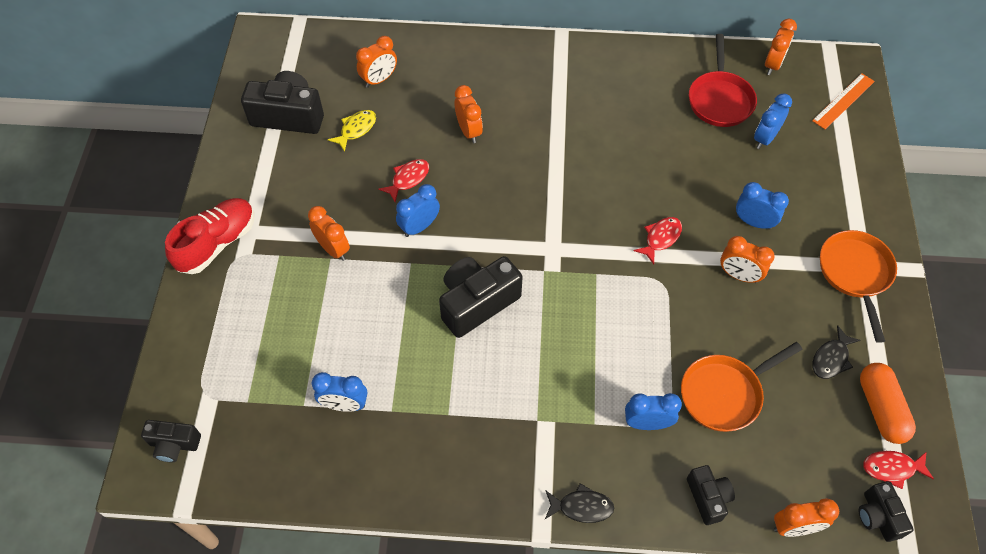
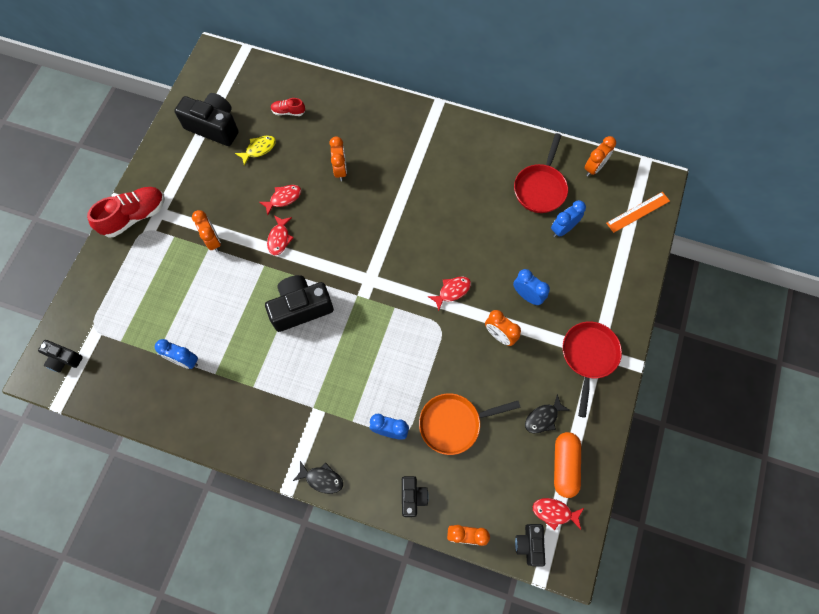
camera: 15 degrees right, 10 degrees up
orange clock [356,36,397,88] -> red shoe [271,98,305,116]
blue clock [396,184,440,237] -> red fish [267,216,294,255]
orange pan [820,230,897,343] -> red pan [562,321,622,418]

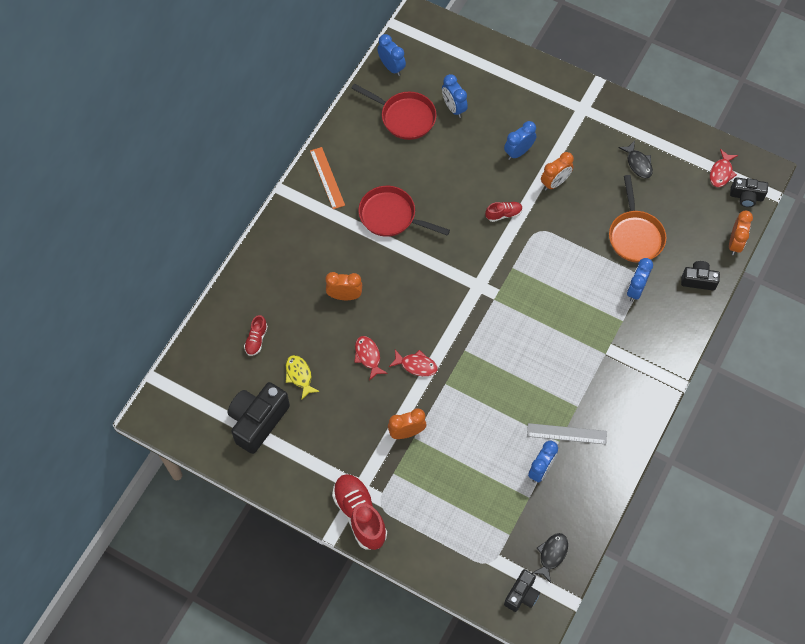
camera: 80 degrees left, 5 degrees down
black camera [265,275,334,332] -> none
black fish [293,461,343,494] -> black fish moved to [532,533,568,583]
red fish [428,276,471,311] -> red shoe [485,202,523,222]
orange capsule [554,432,581,498] -> none
red pan [562,321,622,418] -> red pan moved to [358,186,450,237]
orange clock [585,136,616,177] -> blue clock [377,34,406,76]
orange ruler [606,192,670,233] -> orange ruler moved to [310,147,345,209]
none -> grey ruler [527,423,607,445]

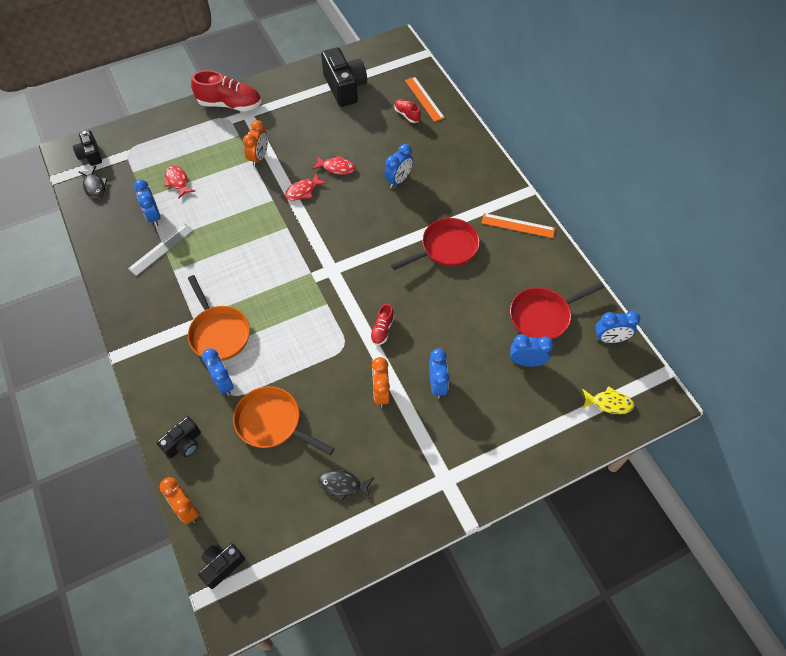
camera: 125 degrees right, 5 degrees down
yellow fish [286,355,320,400] -> yellow fish moved to [582,386,635,414]
orange clock [325,272,362,300] -> blue clock [384,144,413,188]
red fish [710,149,738,187] -> red fish moved to [164,165,195,199]
none -> orange pan [188,275,250,361]
none -> orange ruler [405,77,445,122]

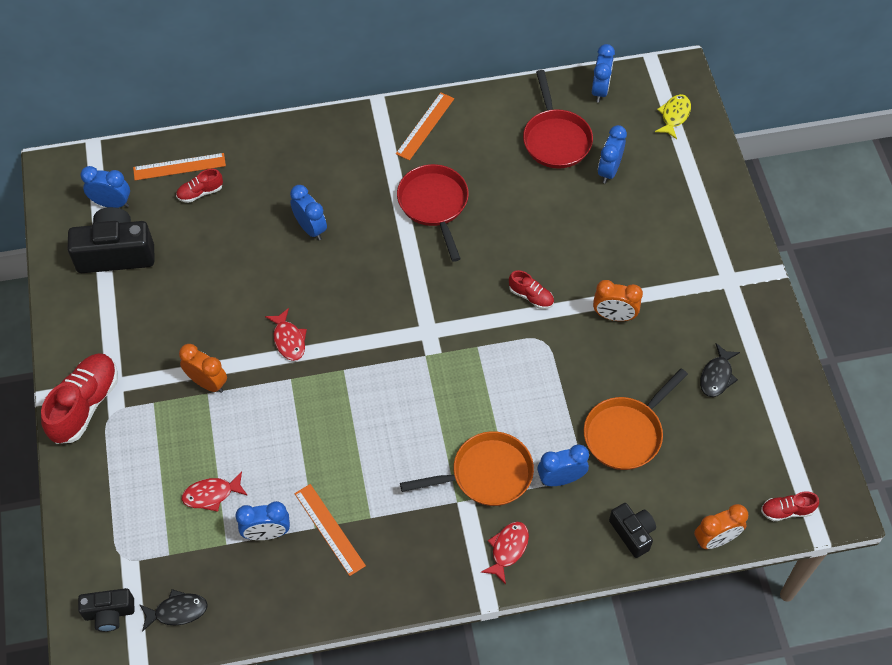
camera: 75 degrees left, 0 degrees up
grey ruler [128,224,194,276] -> orange ruler [294,484,366,576]
black camera [198,543,245,589] -> red shoe [761,492,819,521]
red fish [312,155,356,175] -> red fish moved to [481,522,529,584]
blue clock [429,348,449,399] -> blue clock moved to [80,166,130,208]

